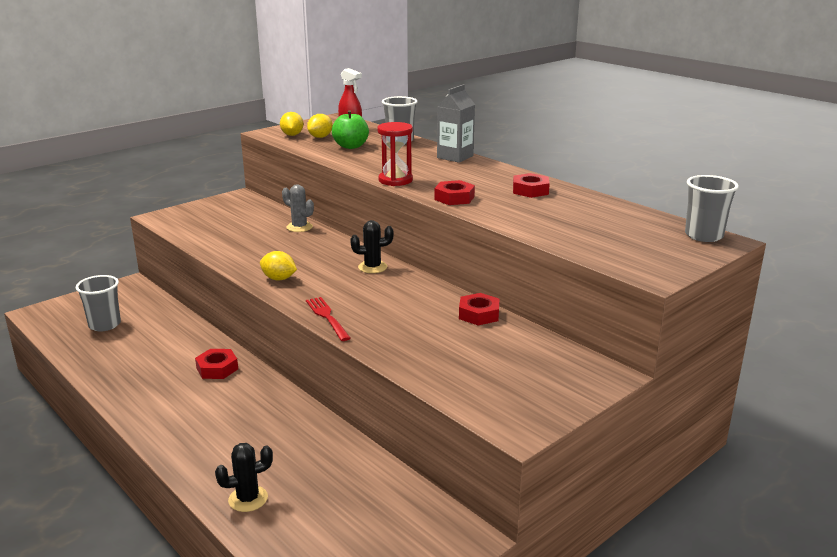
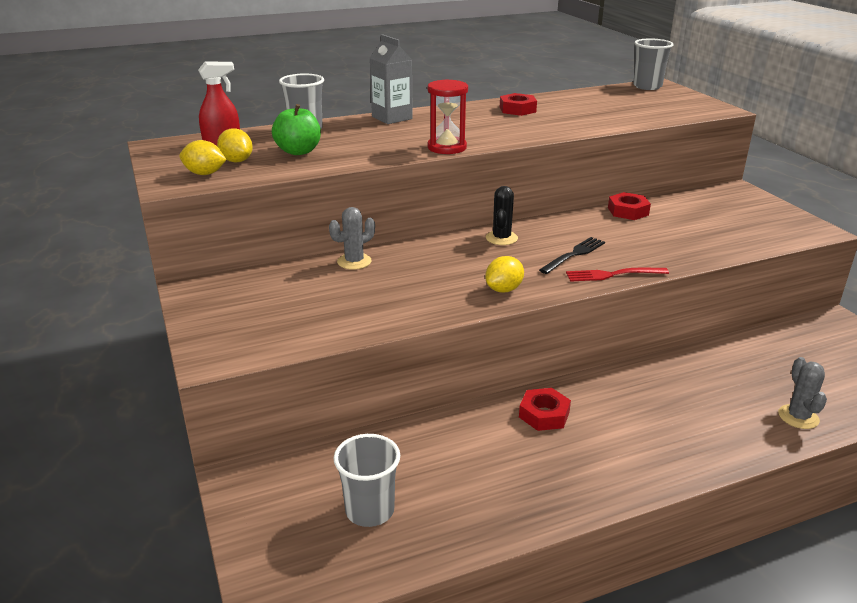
camera: 70 degrees left, 5 degrees up
black cactus [215,443,273,512] -> grey cactus [778,357,827,429]
red nut [434,180,475,205] -> none
none -> black fork [539,237,605,274]

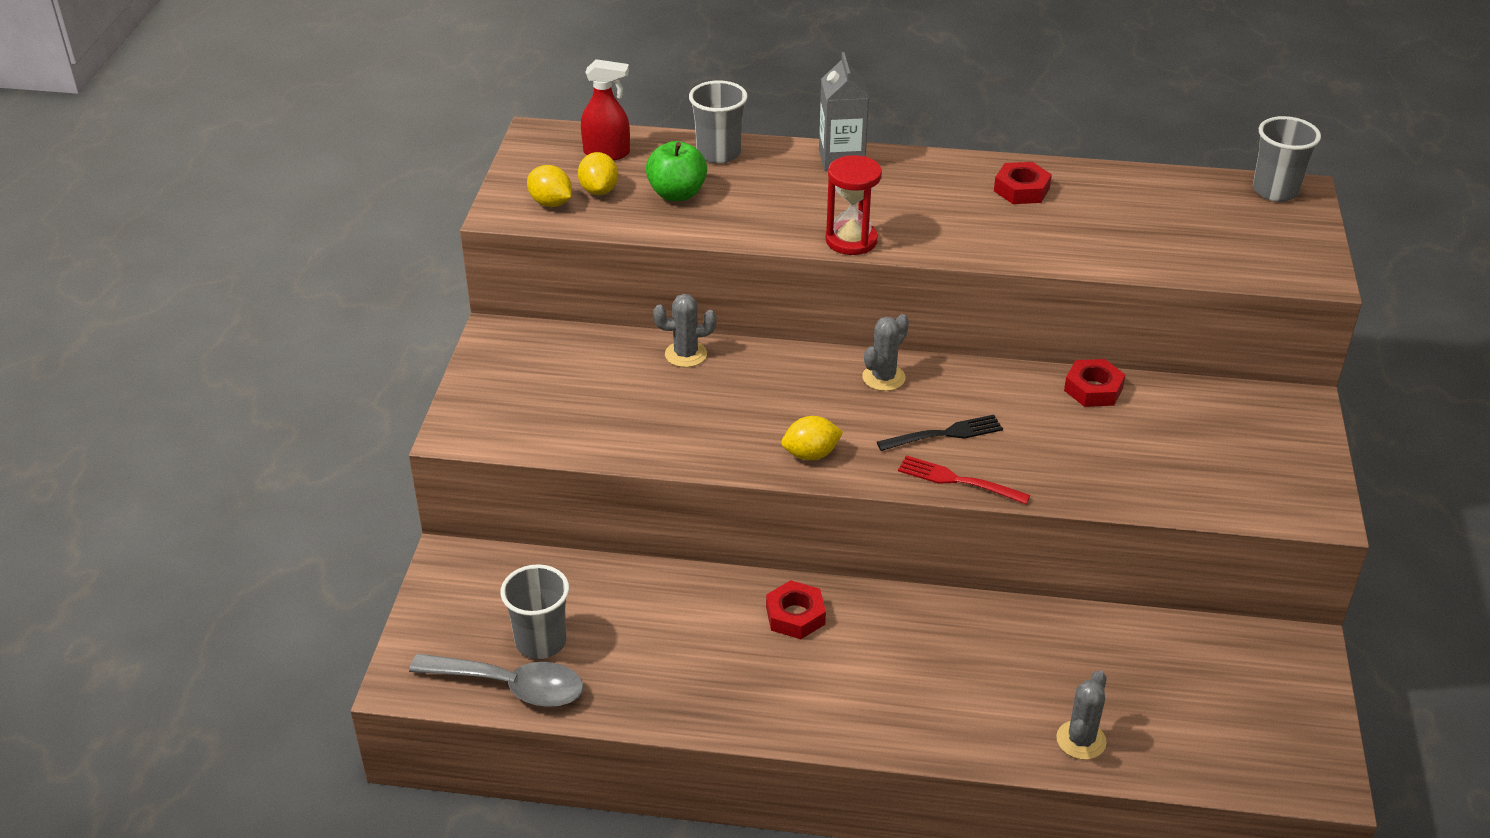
camera: 30 degrees right, 10 degrees up
black cactus [486,186,518,245] -> grey cactus [862,314,909,391]
none -> grey spoon [409,654,584,707]

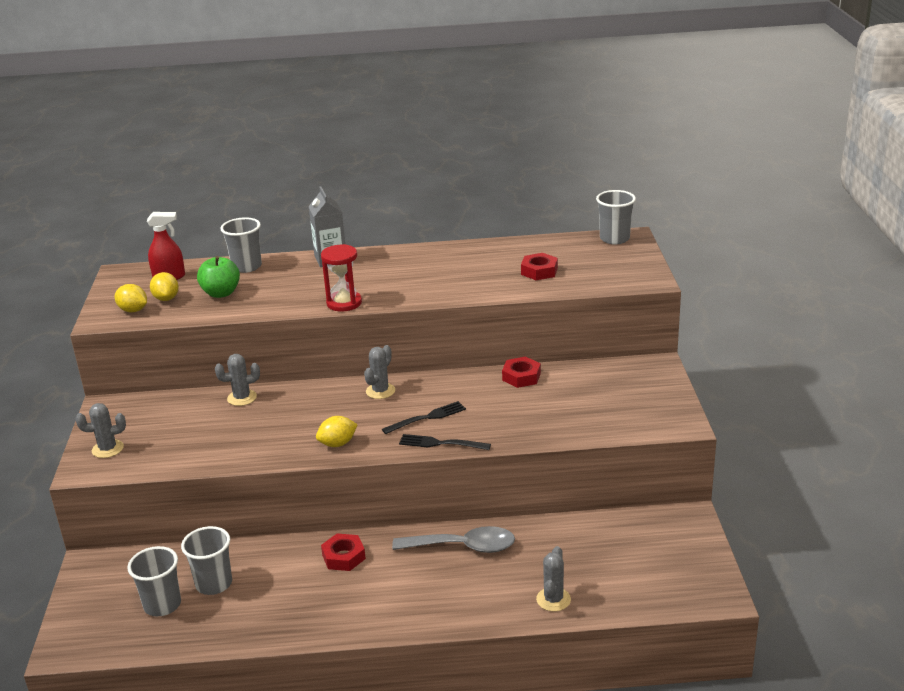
camera: 10 degrees left, 10 degrees down
grey spoon [409,654,584,707] -> grey spoon moved to [392,526,515,553]
red fork [898,455,1031,504] -> black fork [399,434,491,450]
red nut [994,162,1052,204] -> red nut moved to [521,253,558,280]
none -> grey cactus [76,403,126,458]
none -> grey cup [181,526,232,595]

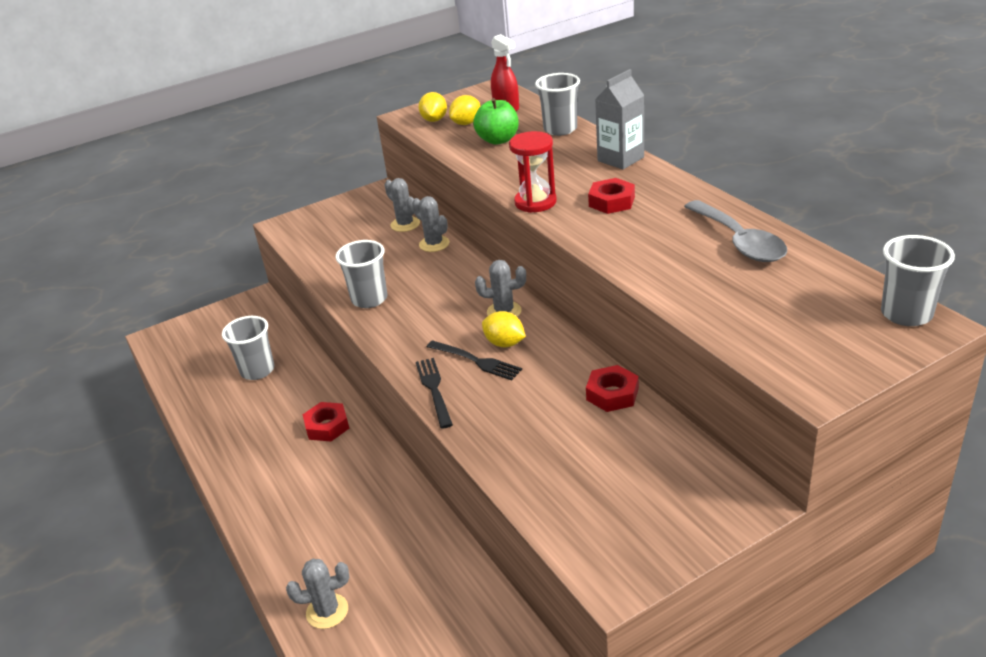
camera: 65 degrees right, 5 degrees up
grey cactus [76,403,126,458] -> grey cactus moved to [385,178,420,232]
grey cup [127,546,181,616] -> grey cup moved to [336,240,387,308]
yellow lemon [316,416,358,447] -> yellow lemon moved to [482,311,526,347]
grey spoon [392,526,515,553] -> grey spoon moved to [684,200,787,262]
red nut [521,253,558,280] -> red nut moved to [588,178,635,214]

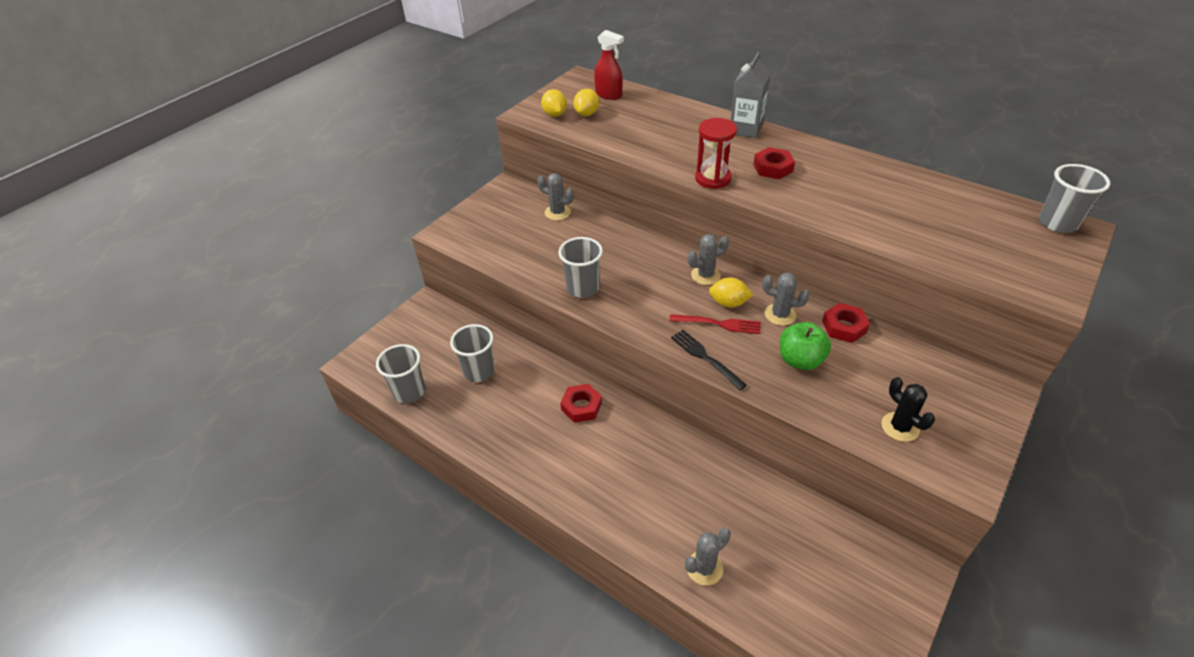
camera: 25 degrees left, 10 degrees up
grey cactus [412,196,450,252] -> grey cactus moved to [762,273,810,326]
black fork [427,340,522,380] -> red fork [669,314,761,334]
green apple [473,98,519,145] -> green apple moved to [780,322,831,370]
grey cup [535,73,580,136] -> grey cup moved to [376,344,425,403]
grey spoon [684,200,787,262] -> none
none -> black cactus [882,377,935,442]

